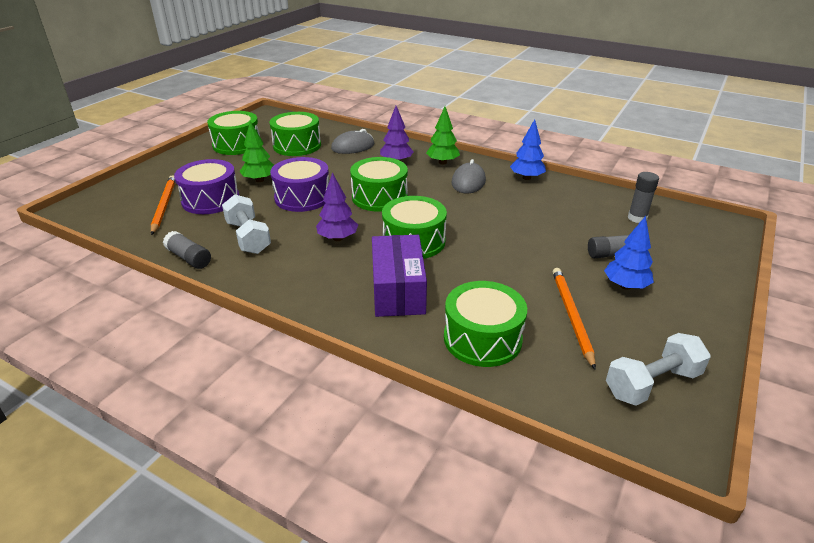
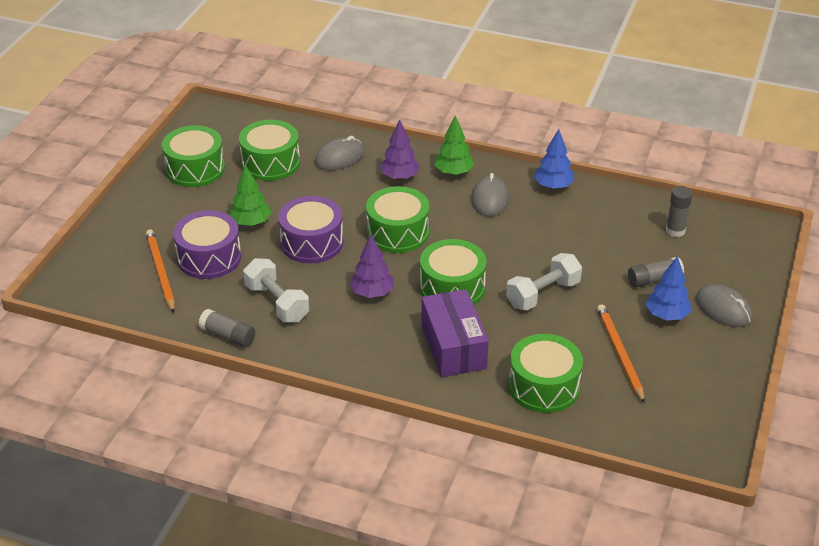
camera: 10 degrees left, 5 degrees up
white dumbbell [606,333,711,406] -> white dumbbell moved to [506,253,582,310]
none -> grey mouse [696,284,753,327]

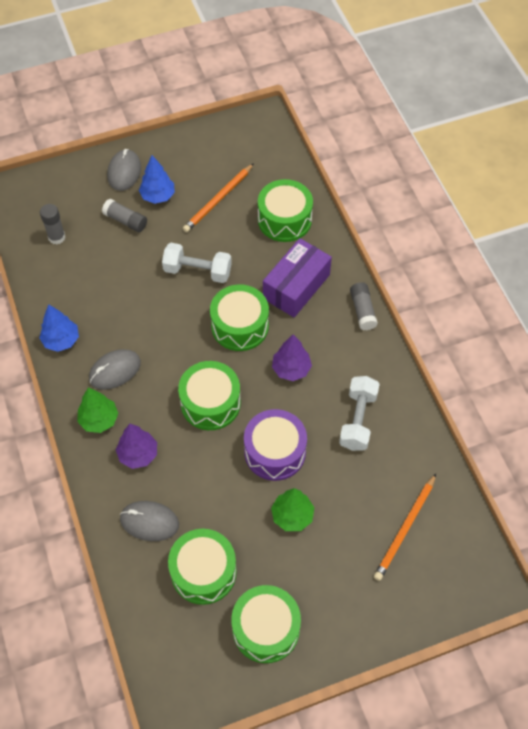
camera: 130 degrees left, 20 degrees up
purple drum [173,210,241,279] -> none
grey glue stick [198,309,255,348] -> grey glue stick moved to [350,282,378,330]

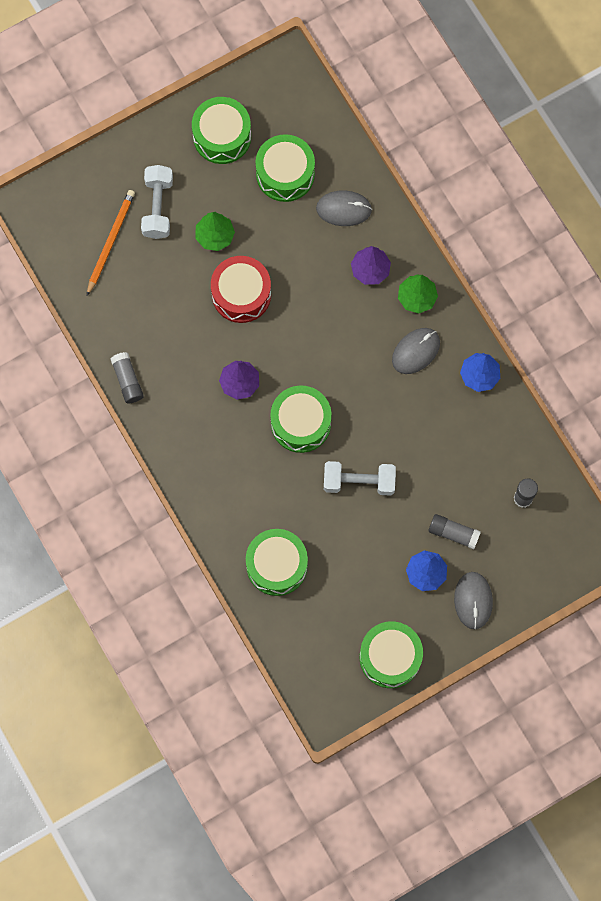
camera: 170 degrees right, 15 degrees up
green drum [178,361,241,430] -> green drum moved to [360,621,423,688]
orange pencil [183,163,254,232] -> none
purple drum [244,409,307,481] -> red drum [211,256,271,323]
purple box [263,238,332,318] -> none
white dumbbell [339,376,379,451] -> white dumbbell moved to [141,165,173,239]
grey glue stick [350,282,378,330] -> grey glue stick moved to [110,352,144,403]

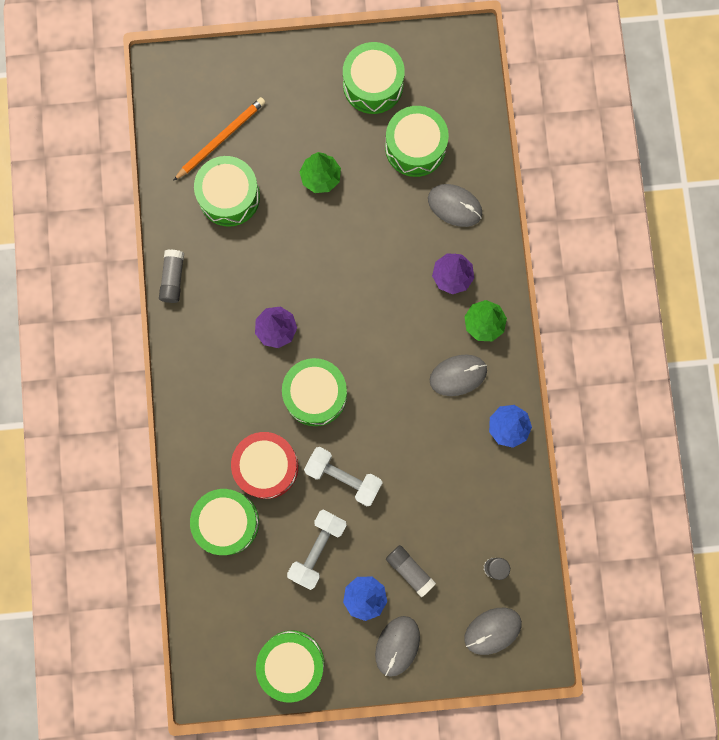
camera: 25 degrees right, 5 degrees up
white dumbbell [141,165,173,239] -> white dumbbell moved to [287,510,347,590]
red drum [211,256,271,323] -> red drum moved to [231,432,298,499]
none -> green drum [194,156,260,227]
none -> grey mouse [464,608,522,655]

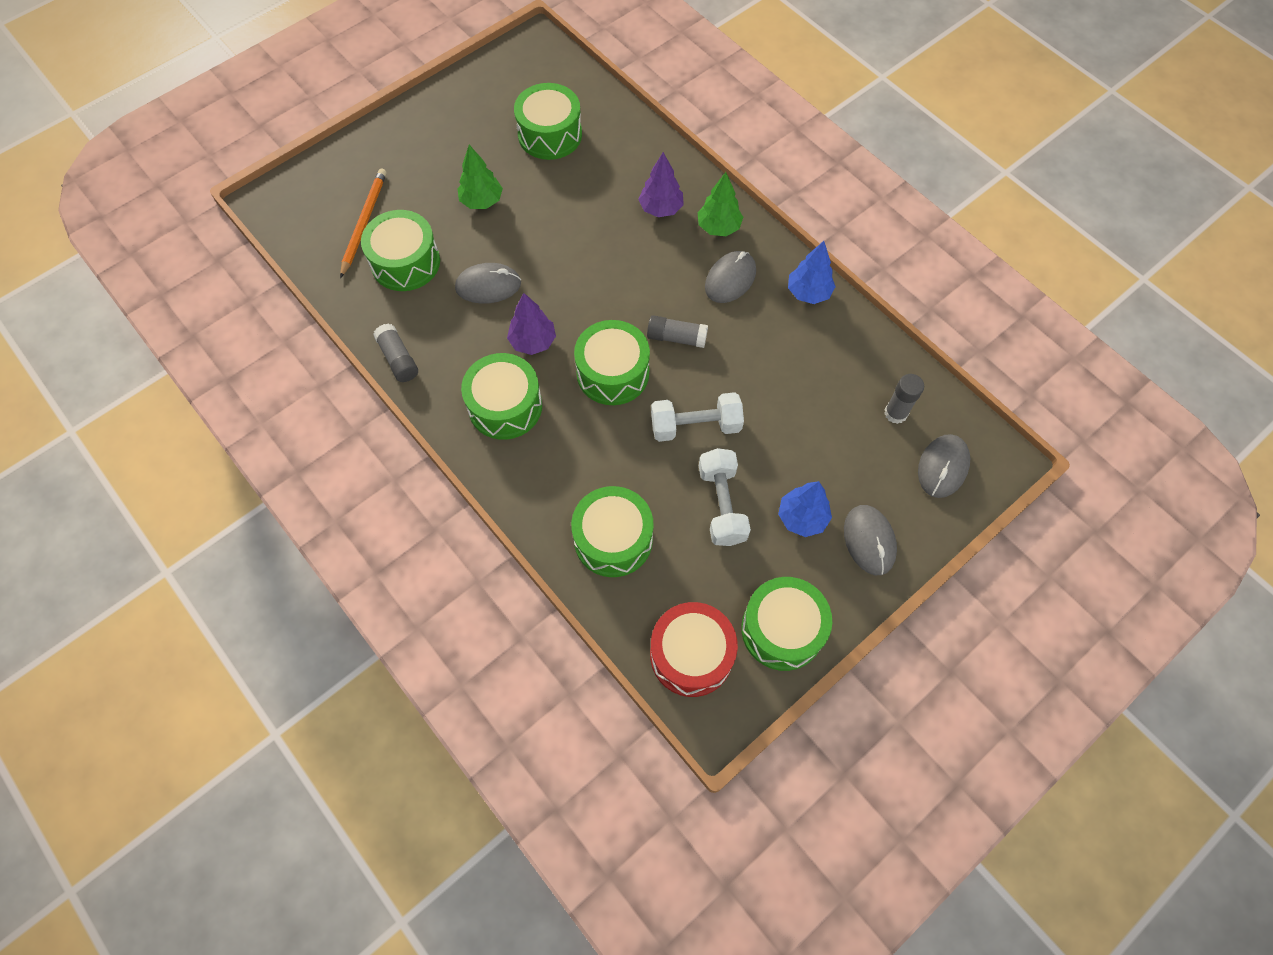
camera: 35 degrees left, 15 degrees down
red drum [231,432,298,499] -> red drum moved to [650,602,738,697]
green drum [343,42,405,114] -> green drum moved to [461,353,542,440]
grey glue stick [386,545,436,598] -> grey glue stick moved to [647,315,708,348]
grey mouse [428,184,482,227] -> grey mouse moved to [455,263,521,304]

